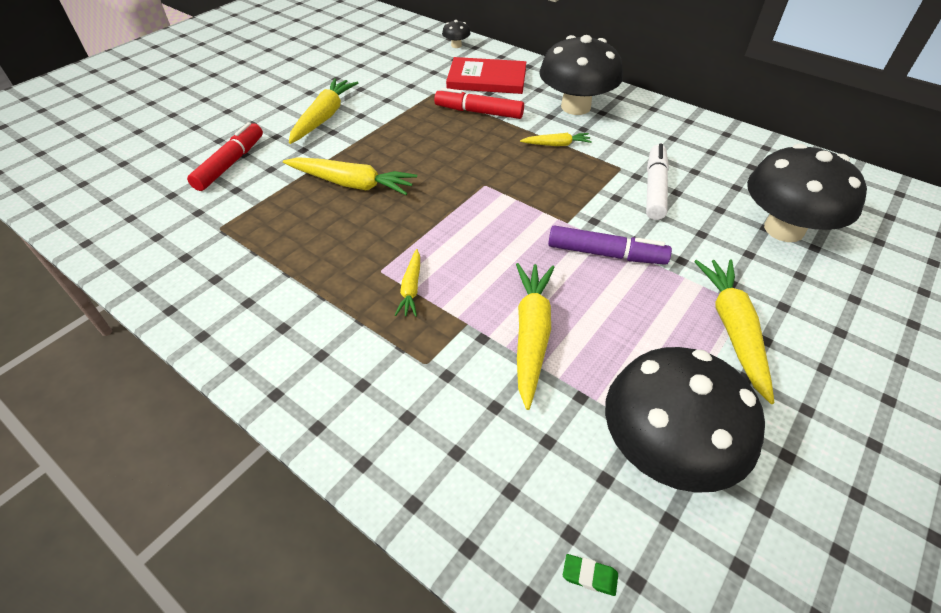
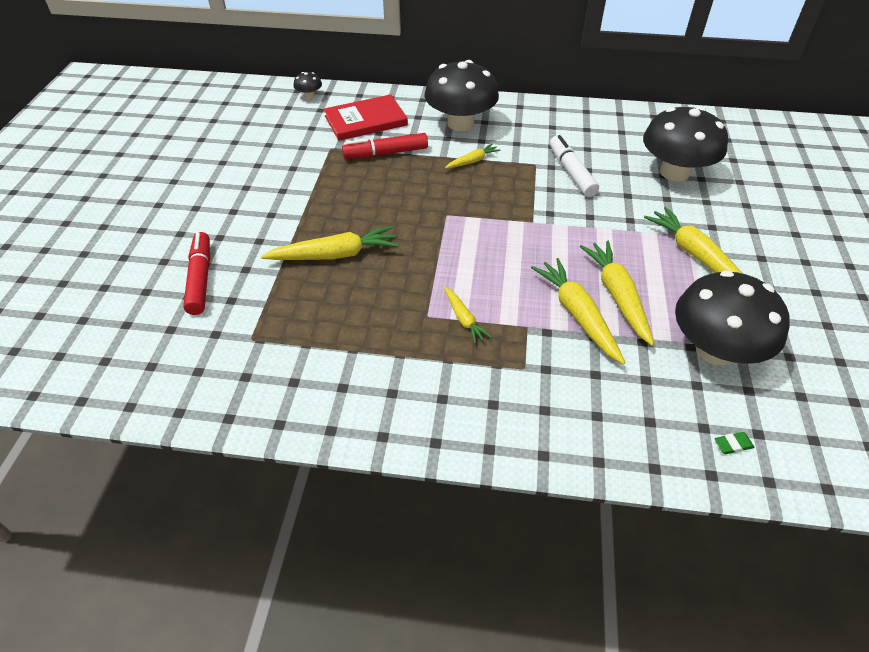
camera: 30 degrees left, 0 degrees up
yellow carrot [289,78,358,144] -> yellow carrot moved to [580,241,654,346]
purple marker [548,225,672,265] -> none

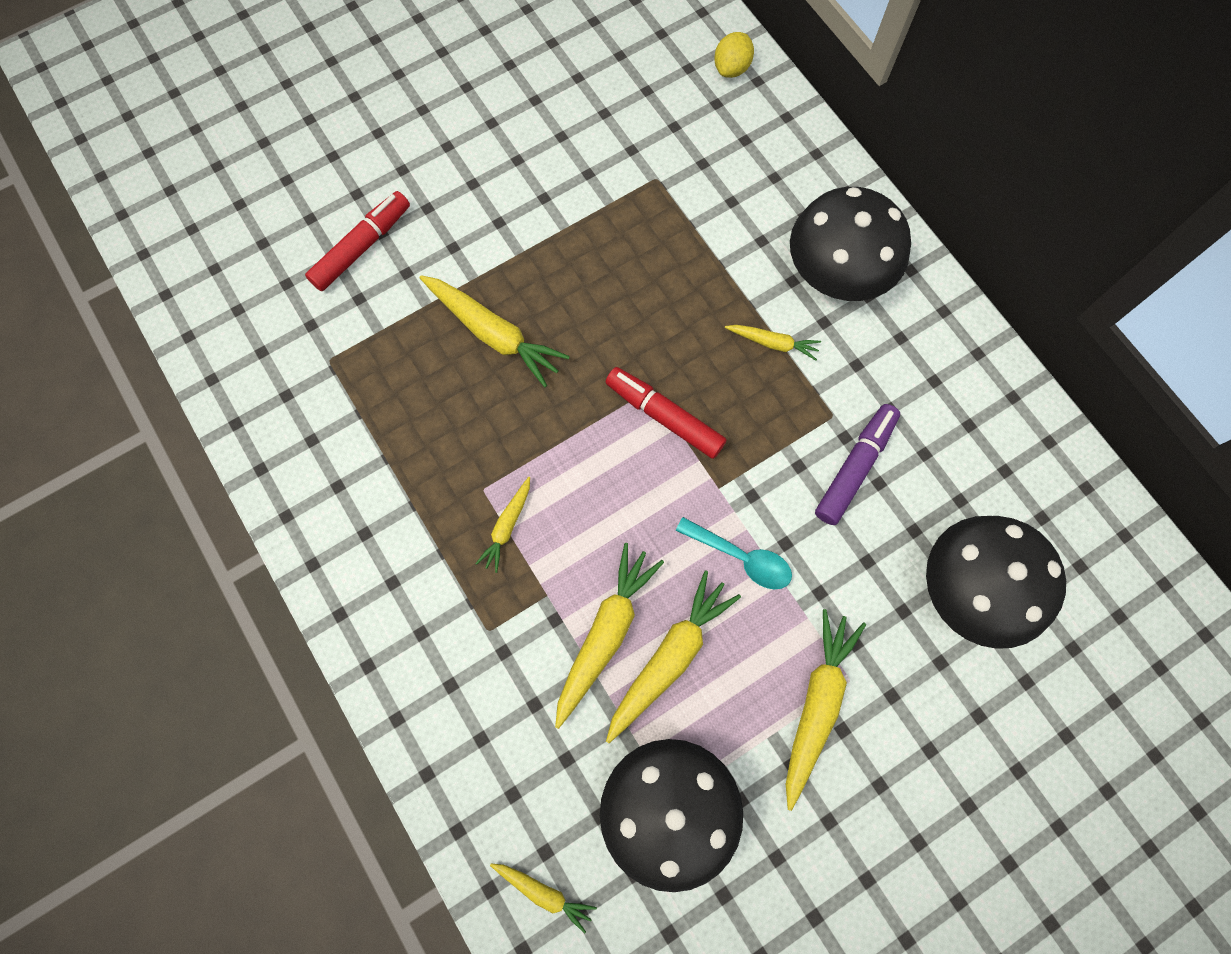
camera: 50 degrees right, 25 degrees up
black mushroom [293,72,322,99] -> yellow lemon [714,32,754,78]
red book [324,94,408,141] -> none
red marker [342,133,428,159] -> red marker moved to [605,367,727,459]
white marker [550,135,599,197] -> purple marker [815,404,900,525]
green eraser [714,432,754,454] -> yellow carrot [490,863,597,933]
none -> turquoise spoon [676,517,792,589]

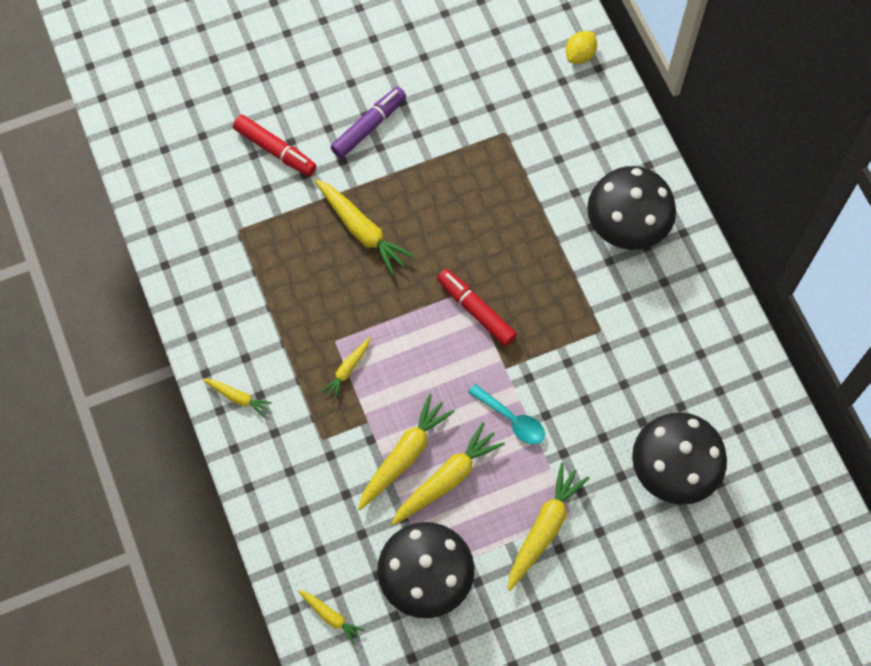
camera: 10 degrees right, 5 degrees down
red marker [305,191,410,291] -> red marker turned 75 degrees clockwise [233,115,317,176]
yellow carrot [725,325,821,360] -> yellow carrot moved to [202,379,272,417]
purple marker [815,404,900,525] -> purple marker moved to [331,87,406,158]

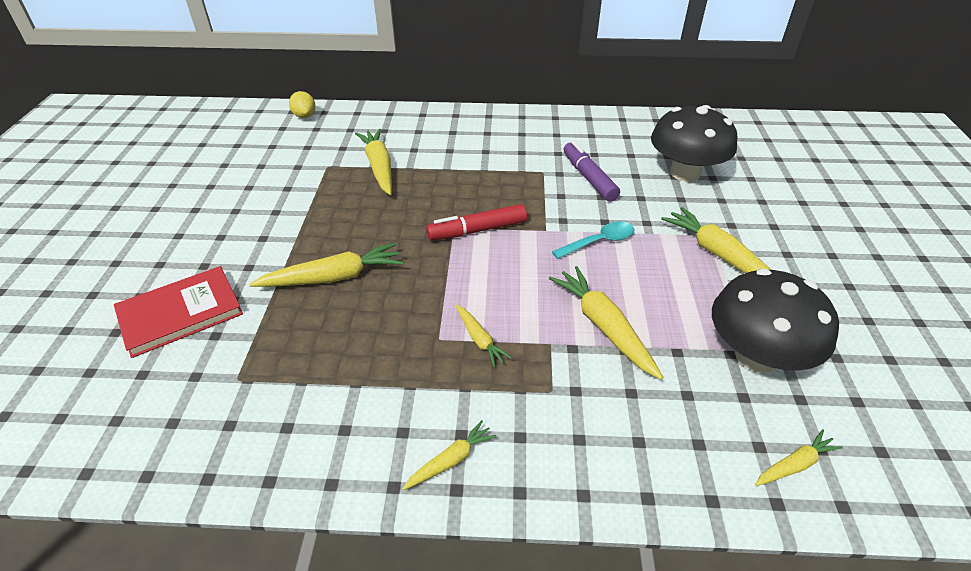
camera: 65 degrees left, 25 degrees down
red marker [233,115,317,176] -> red book [114,266,243,358]
purple marker [331,87,406,158] -> purple marker moved to [563,141,620,202]
yellow carrot [391,422,505,526] -> yellow carrot moved to [355,129,392,195]
black mushroom [587,166,676,250] -> none

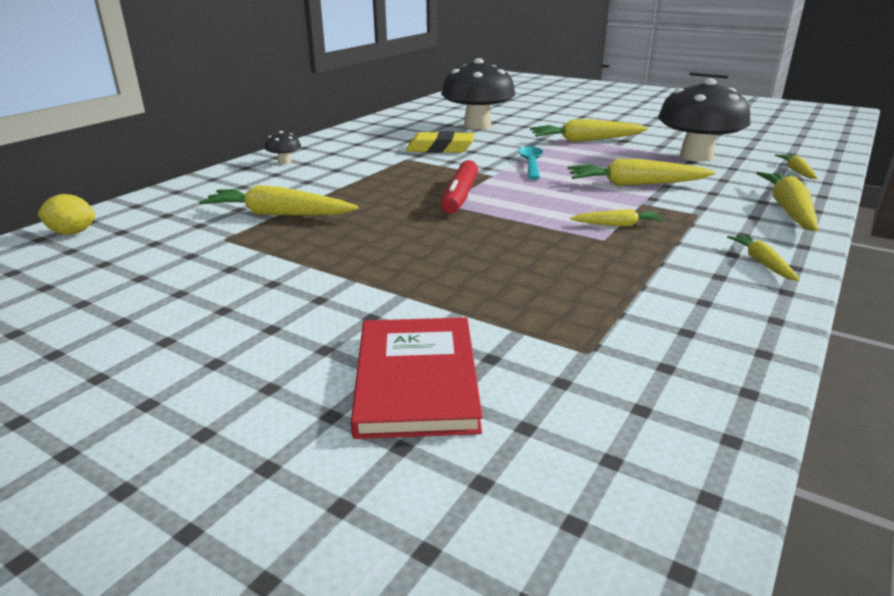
camera: 60 degrees left, 15 degrees down
yellow carrot [249,242,403,287] -> yellow carrot moved to [756,172,818,232]
purple marker [563,141,620,202] -> yellow eraser [406,131,474,153]
none -> black mushroom [265,131,301,164]

